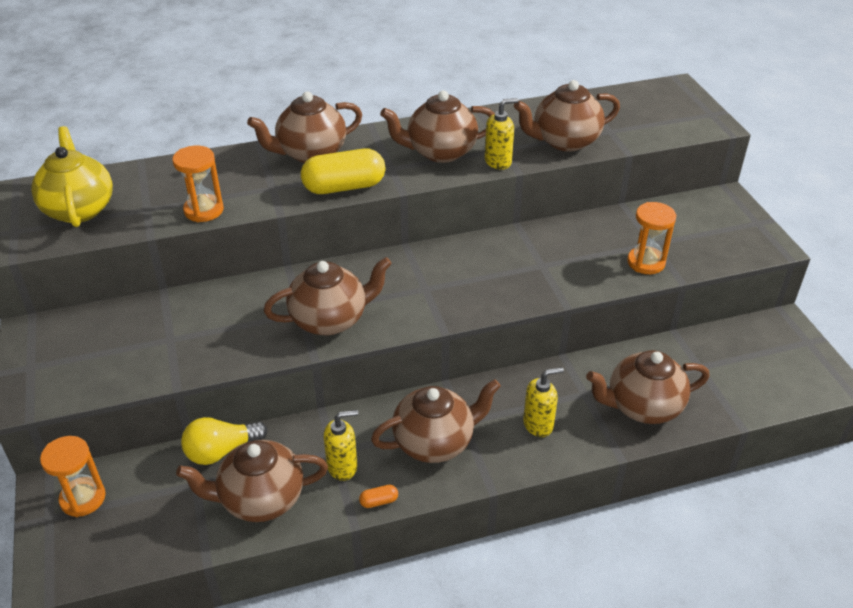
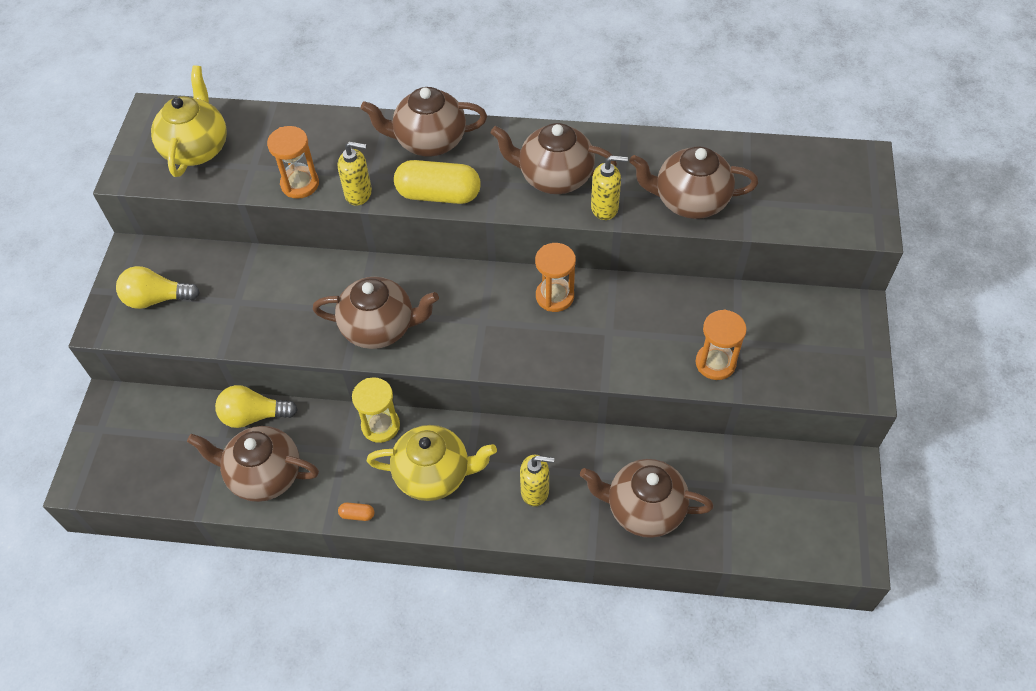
camera: 25 degrees right, 15 degrees up
orange hourglass [40,436,106,517] -> orange hourglass moved to [535,243,576,312]
yellow soap dispenser [324,410,358,481] -> yellow soap dispenser moved to [338,141,372,206]
brown teapot [371,379,501,463] -> yellow teapot [367,425,497,501]
none -> yellow light bulb [116,266,200,309]
none -> yellow hourglass [352,377,400,443]

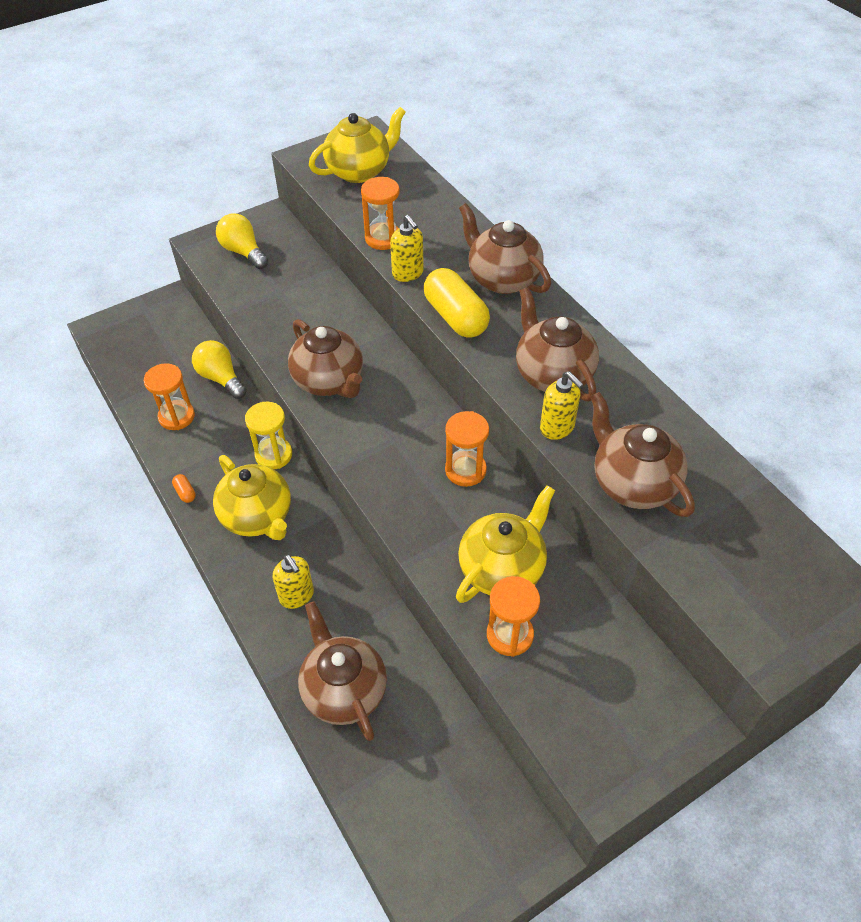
camera: 50 degrees right, 5 degrees down
brown teapot [187,426,319,502] -> orange hourglass [144,363,195,430]
none -> yellow teapot [456,485,555,603]

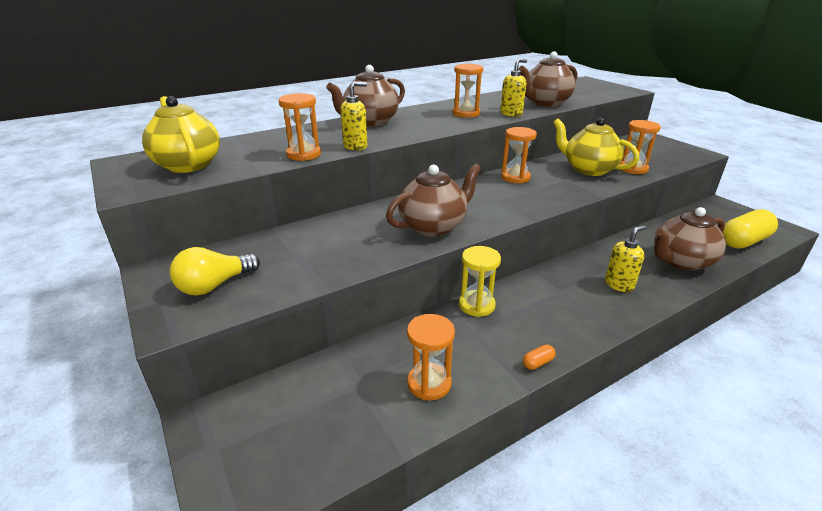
camera: 90 degrees left, 20 degrees down
yellow light bulb [192,340,247,399] -> none
yellow teapot [213,455,291,540] -> none
yellow capsule [424,268,490,338] -> yellow capsule moved to [723,209,778,249]
brown teapot [516,287,599,401] -> orange hourglass [452,64,483,118]

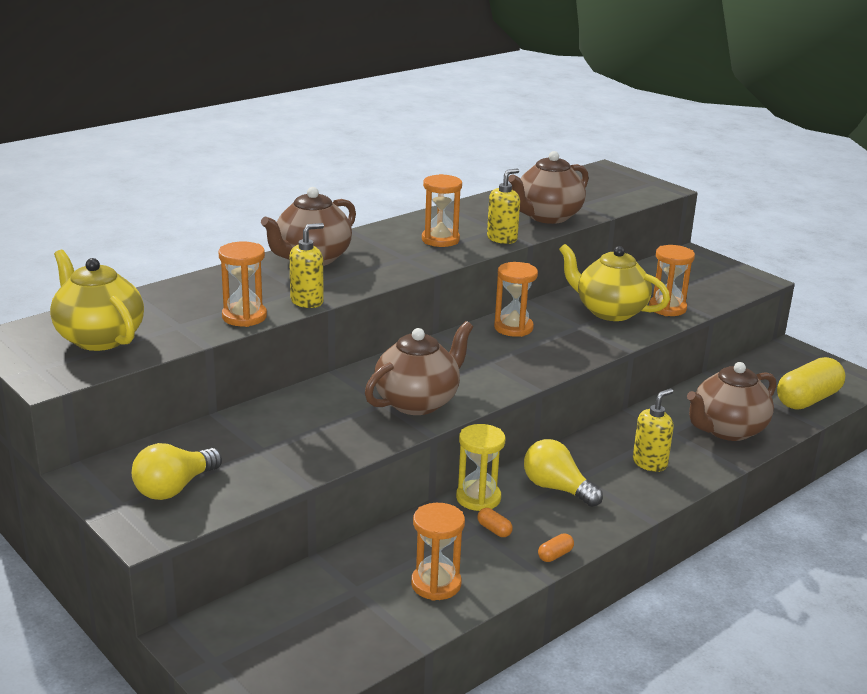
camera: 10 degrees left, 5 degrees down
none -> orange capsule [477,508,513,537]
none -> yellow light bulb [524,439,603,507]

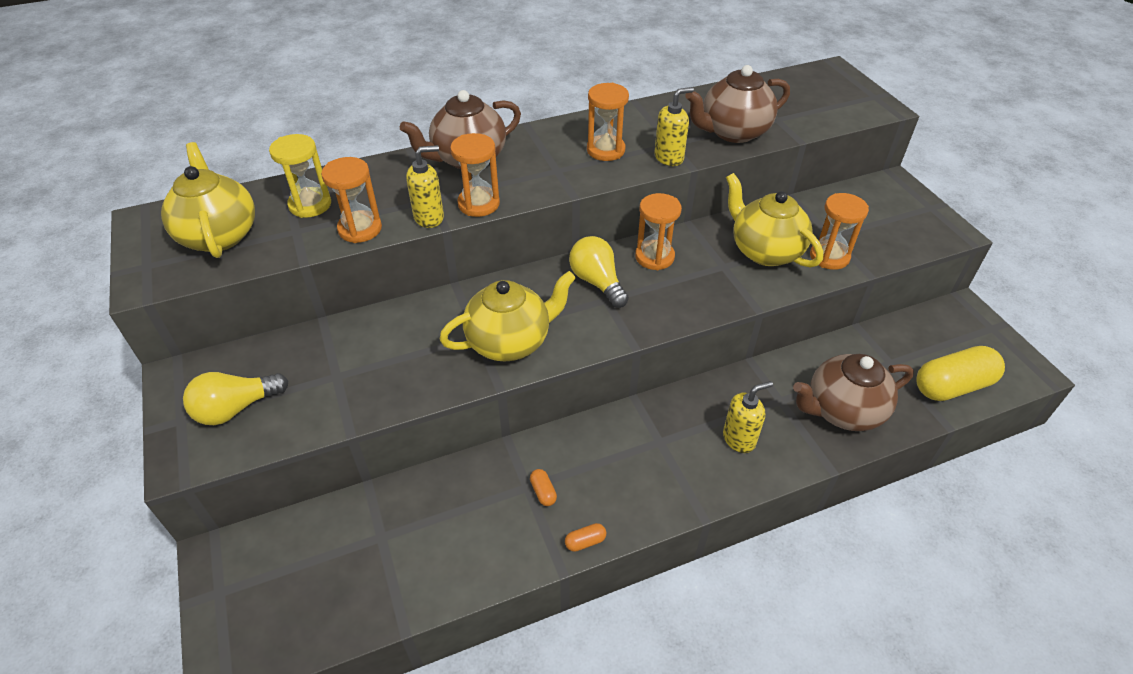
camera: 20 degrees right, 20 degrees up
brown teapot [365,321,473,415] -> yellow teapot [439,271,576,361]
orange hourglass [411,503,465,601] -> orange hourglass moved to [450,133,500,217]
yellow hourglass [456,424,505,511] -> yellow hourglass moved to [269,134,331,218]
yellow light bulb [524,439,603,507] -> yellow light bulb moved to [569,236,629,308]

